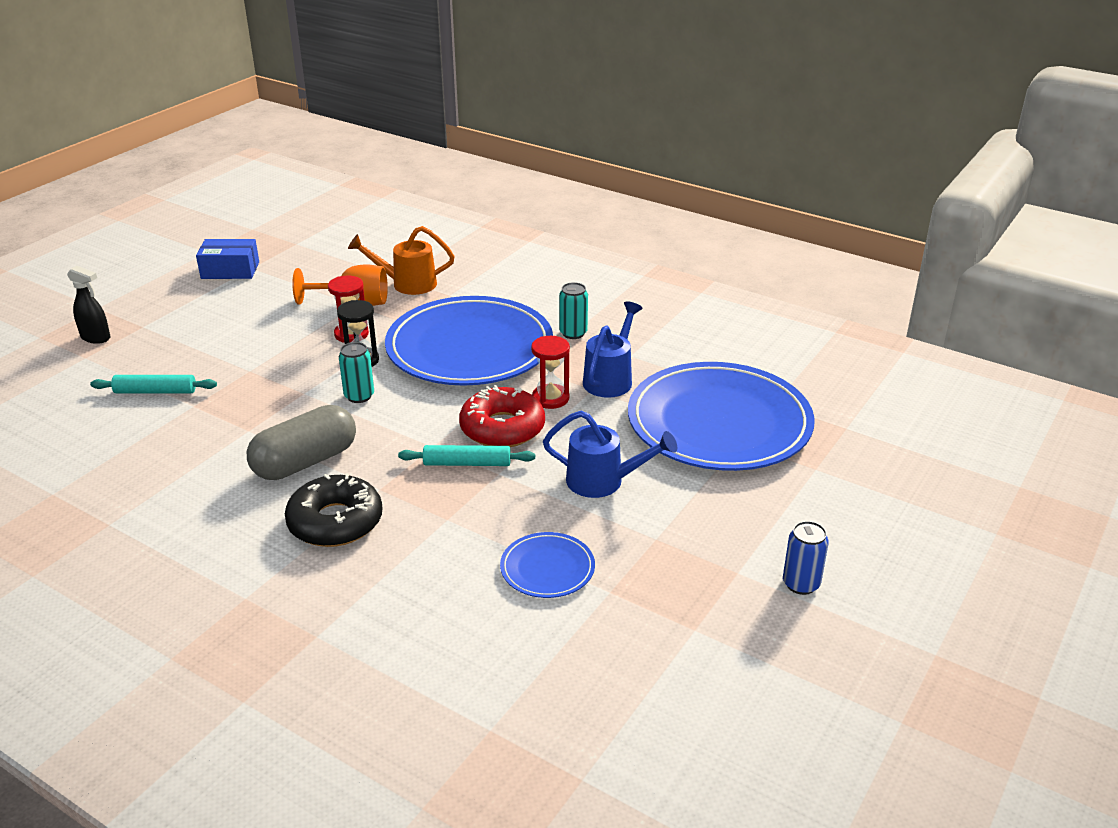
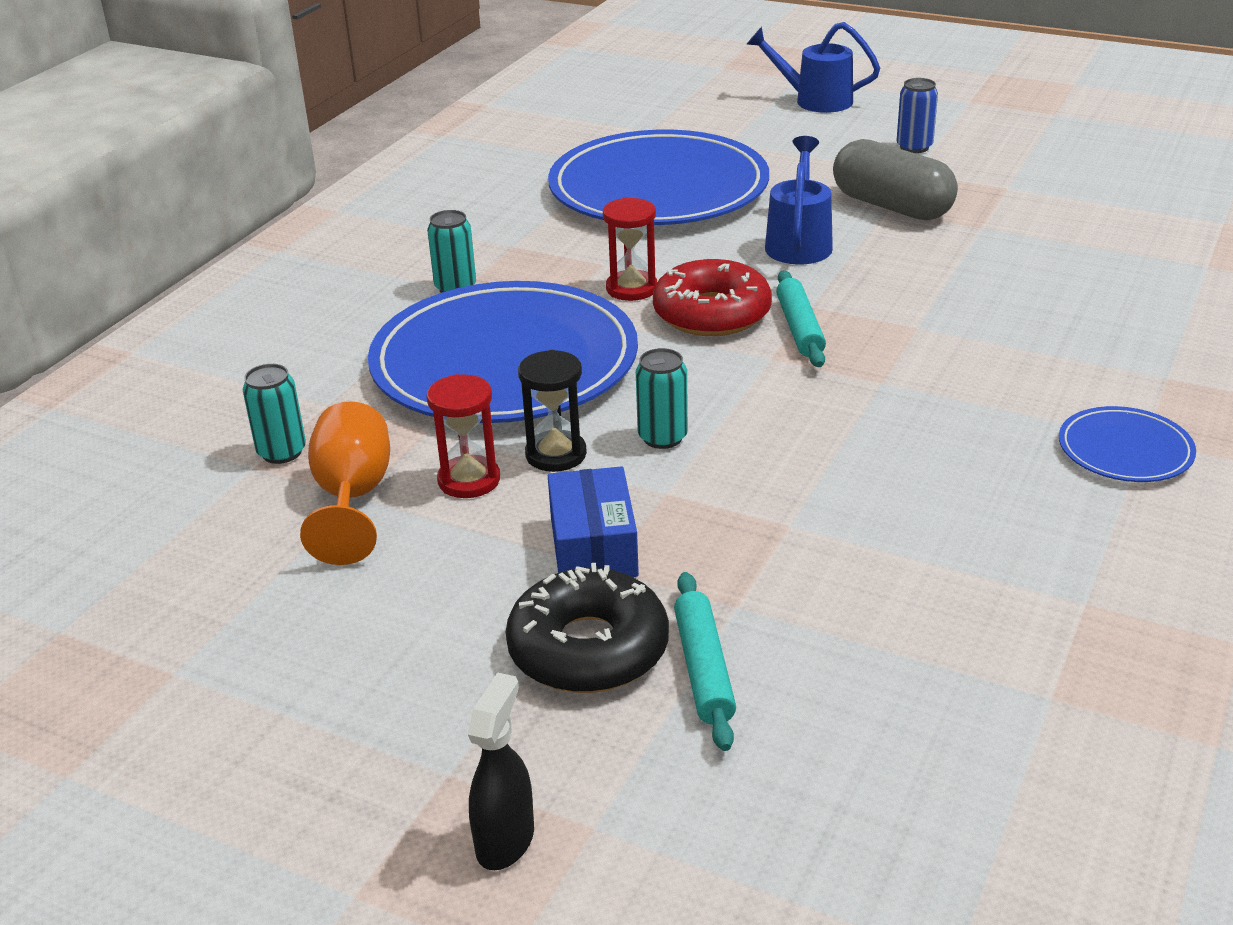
camera: 95 degrees left, 0 degrees up
blue box [196,239,259,279] -> blue box moved to [548,466,639,577]
grey capsule [247,405,356,480] -> grey capsule moved to [833,139,958,220]
black donut [285,473,382,547] -> black donut moved to [506,563,669,693]
orange watering can [348,226,455,295] -> turquoise can [243,364,306,464]
blue plate [500,532,595,598] -> blue plate moved to [1059,406,1196,482]
blue watering can [583,301,643,398] -> blue watering can moved to [747,22,880,113]

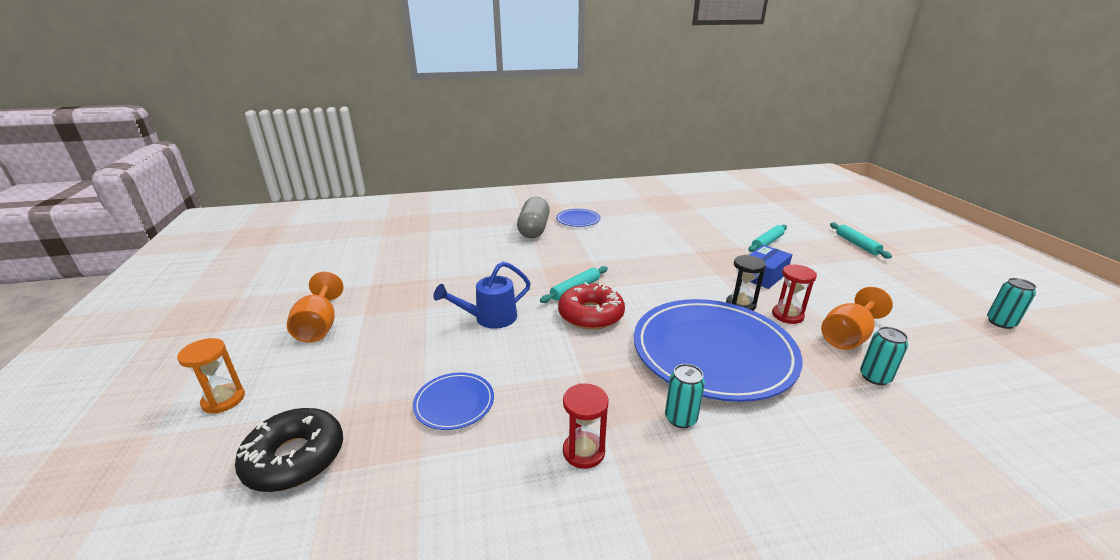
camera: 130 degrees left, 5 degrees down
black spray bottle [468,672,534,870] -> turquoise rolling pin [830,222,892,259]
black donut [506,563,669,693] -> black donut moved to [235,408,343,492]
blue plate [548,130,769,225] -> blue plate [413,372,494,430], size x0.44
red hourglass [603,198,657,301] -> red hourglass moved to [563,383,609,469]
turquoise can [636,348,688,449] -> turquoise can moved to [987,278,1036,329]
blue watering can [747,22,880,113] -> orange hourglass [177,338,245,414]
grey capsule [833,139,958,220] -> grey capsule moved to [517,197,550,238]
blue can [896,78,938,153] -> orange goblet [287,272,343,343]

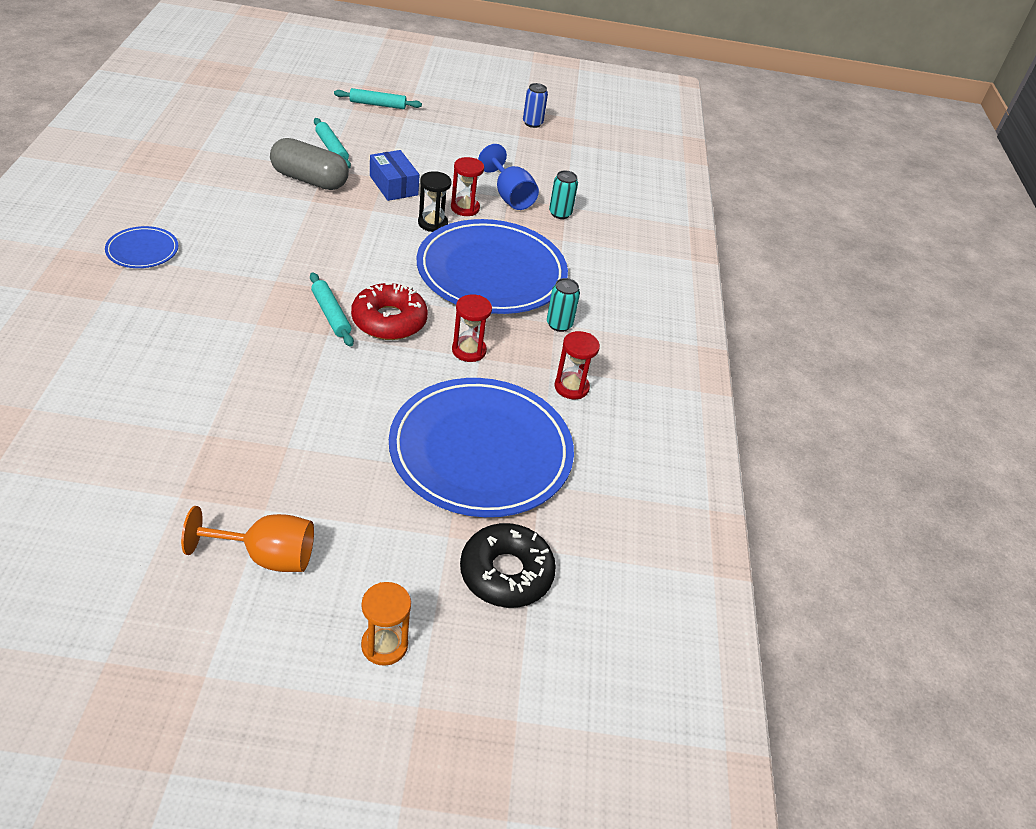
camera: 80 degrees left, 15 degrees up
blue plate [413,372,494,430] -> blue plate [389,378,574,517], size x2.29
blue watering can [433,261,531,329] -> none
grey capsule [517,197,550,238] -> grey capsule moved to [270,138,349,190]
orange goblet [821,287,893,350] -> blue goblet [478,144,539,210]
turquoise can [987,278,1036,329] -> blue can [523,83,548,128]
none -> red hourglass [452,294,492,362]

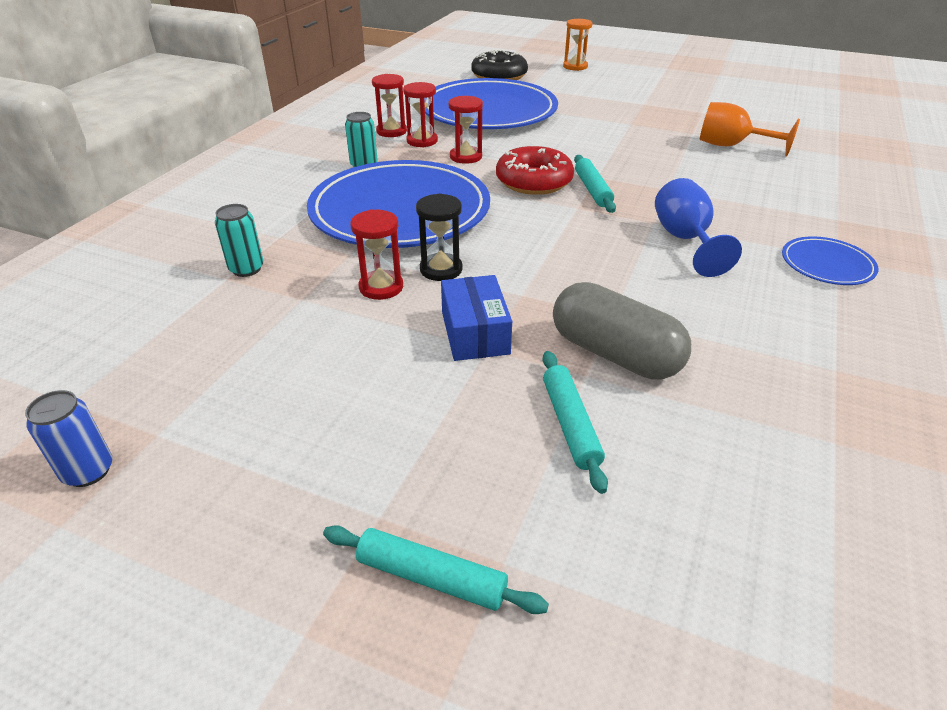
camera: 155 degrees left, 5 degrees down
orange goblet [181,506,314,572] -> orange goblet moved to [700,102,800,157]
blue goblet [478,144,539,210] -> blue goblet moved to [655,178,742,277]
none -> red hourglass [403,82,438,147]

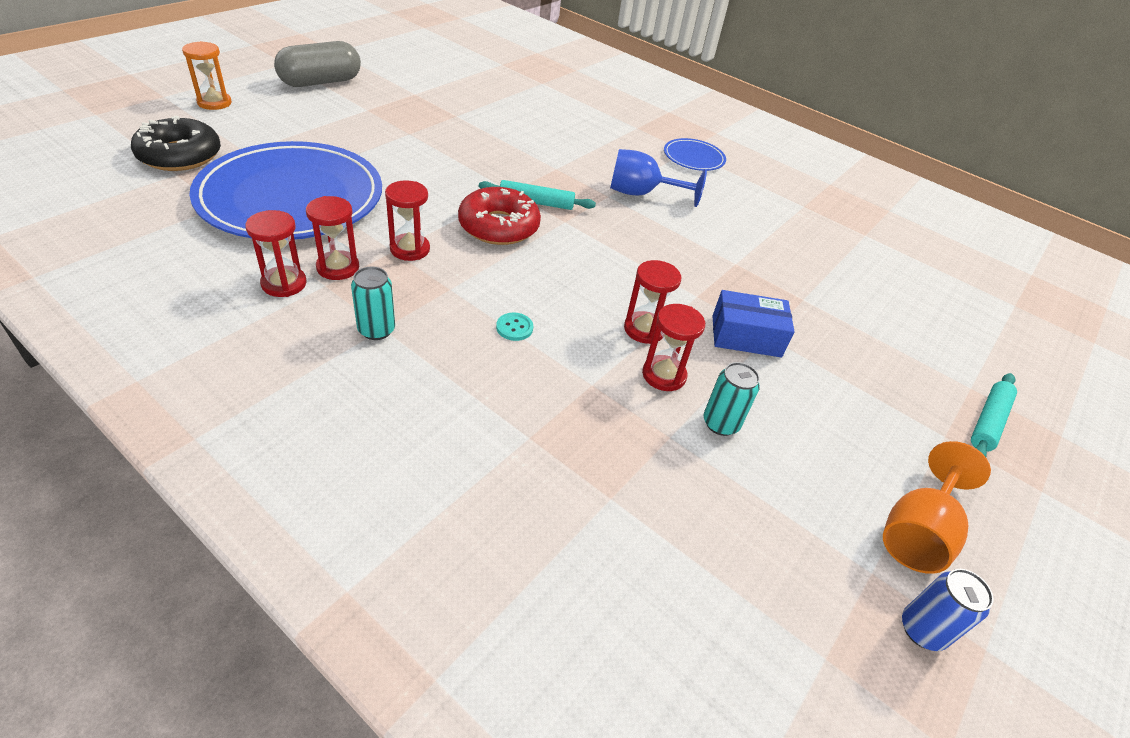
camera: 80 degrees left, 5 degrees up
turquoise can [215,204,264,277] -> turquoise can moved to [704,362,760,436]
blue plate [307,160,490,248] -> turquoise button [496,313,533,341]
black hourglass [416,193,463,281] -> red hourglass [624,260,681,344]
turquoise rolling pin [542,351,608,494] -> none
grey capsule [553,282,691,380] -> grey capsule moved to [274,41,361,87]
orange goblet [700,102,800,157] -> orange goblet moved to [883,441,991,574]

